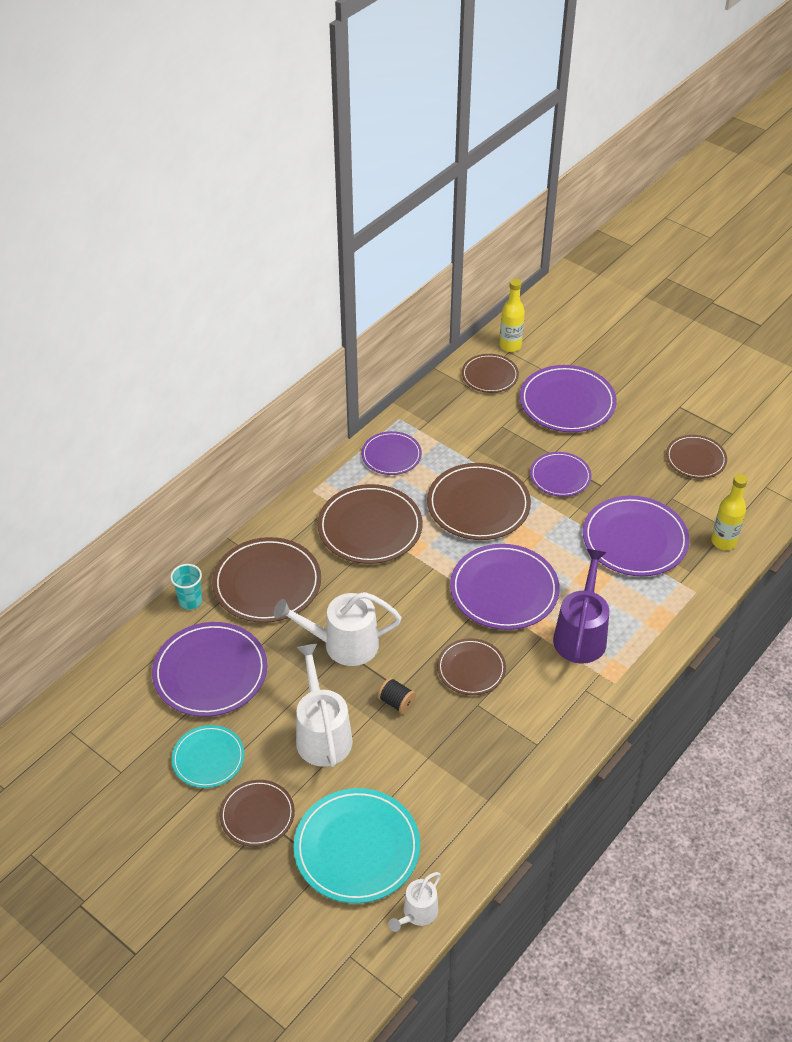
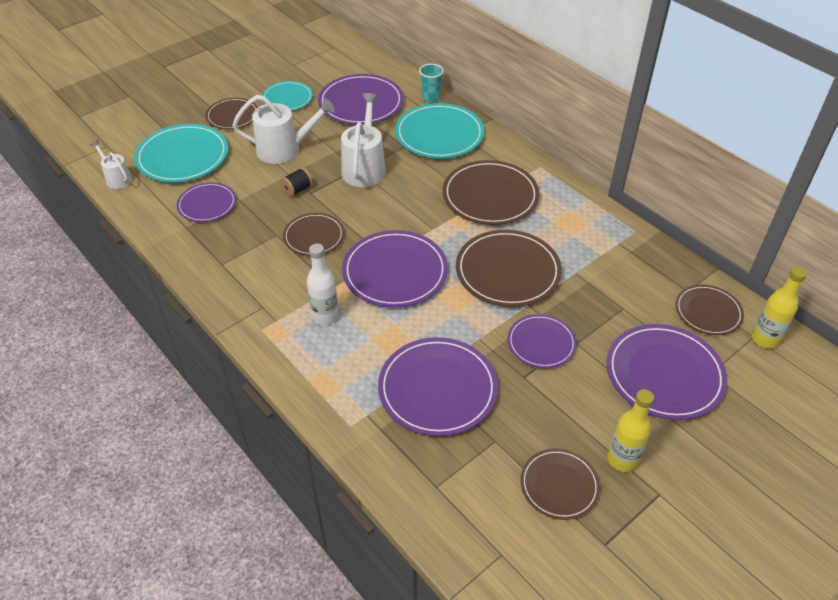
camera: 100 degrees right, 0 degrees up
brown plate [212,537,321,623] -> turquoise plate [395,103,484,159]
purple plate [361,431,422,475] -> purple plate moved to [177,182,236,222]
purple watering can [553,549,609,664] -> white bottle [307,243,339,325]
yellow bottle [711,474,748,550] -> yellow bottle moved to [607,389,654,472]

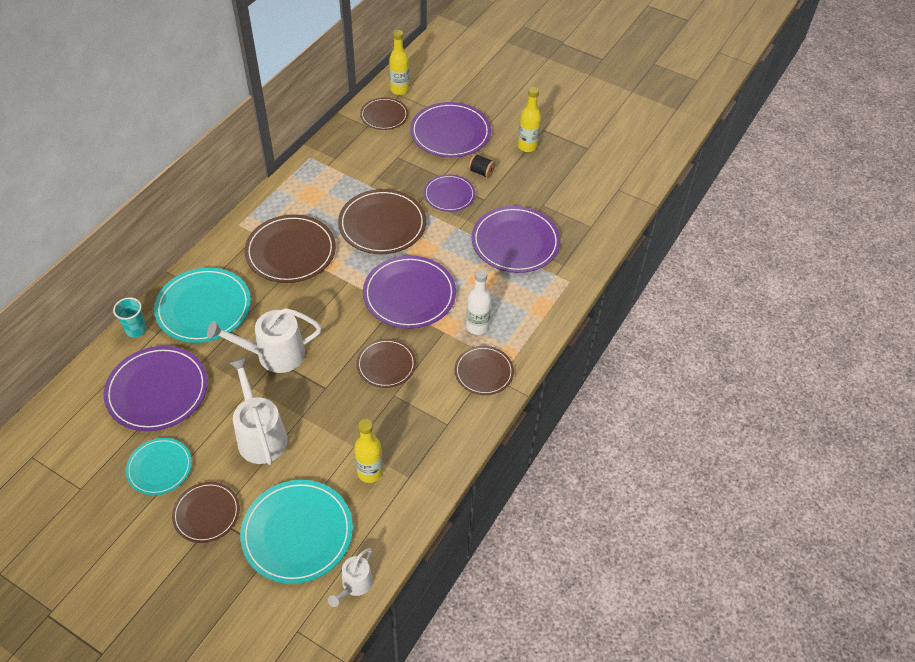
camera: 110 degrees left, 5 degrees up
purple plate [177,182,236,222] -> yellow bottle [354,419,383,483]
black spool [280,168,312,197] -> black spool moved to [468,154,495,178]
brown plate [520,448,600,520] -> brown plate moved to [455,346,514,395]

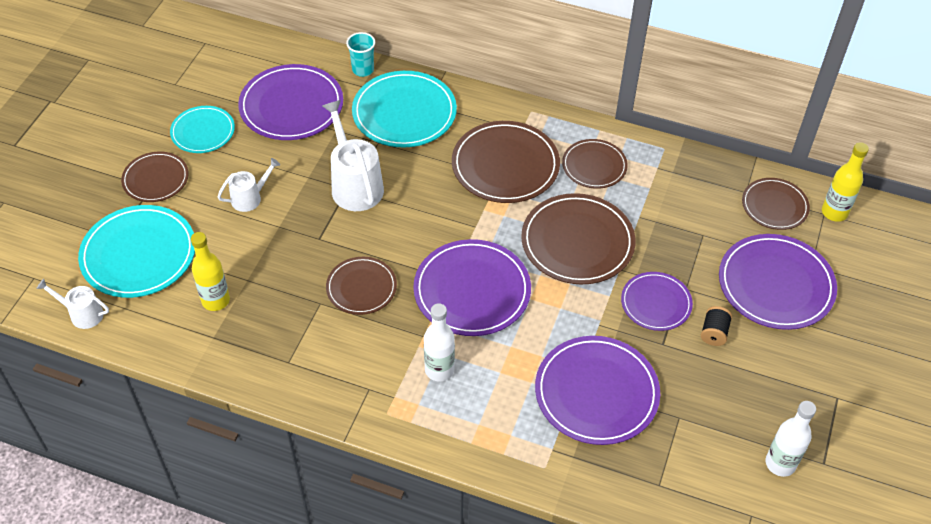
camera: 80 degrees right, 0 degrees up
white watering can [229,357,288,465] -> white watering can [218,158,280,212], size x0.56
brown plate [455,346,514,395] -> brown plate moved to [562,139,628,189]
yellow bottle [518,87,541,152] -> none
none -> white bottle [765,401,816,477]

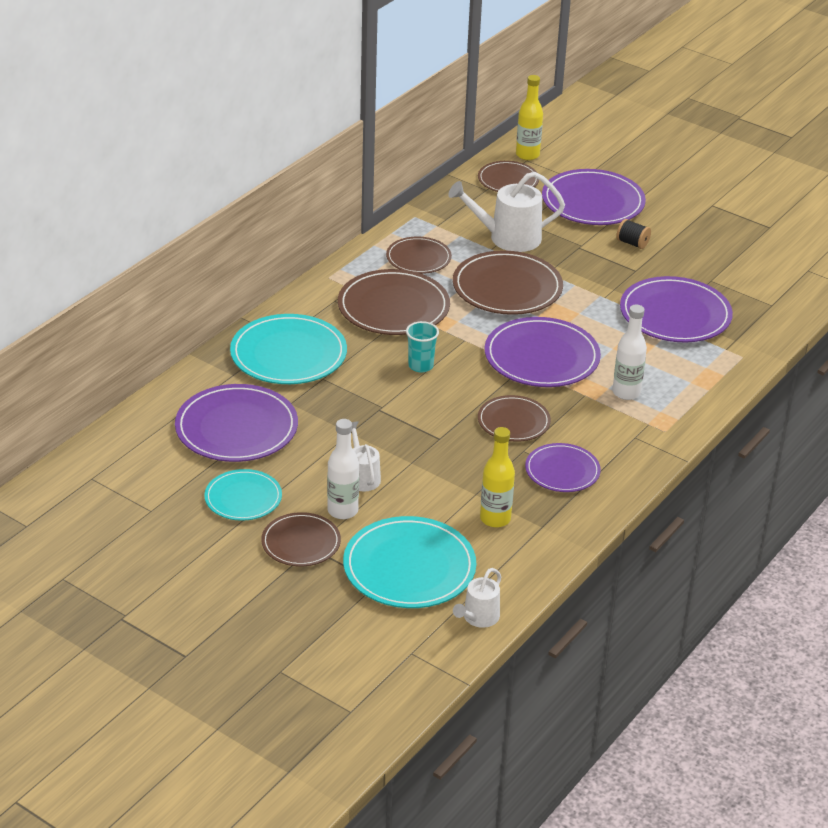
camera: 75 degrees left, 15 degrees down
white watering can [322,100,384,211] -> white watering can moved to [448,172,565,252]
turquoise cup [346,32,375,77] -> turquoise cup moved to [406,321,439,373]
purple plate [621,272,693,331] -> purple plate moved to [525,443,601,492]
white bottle [765,401,816,477] -> white bottle moved to [327,419,359,519]

